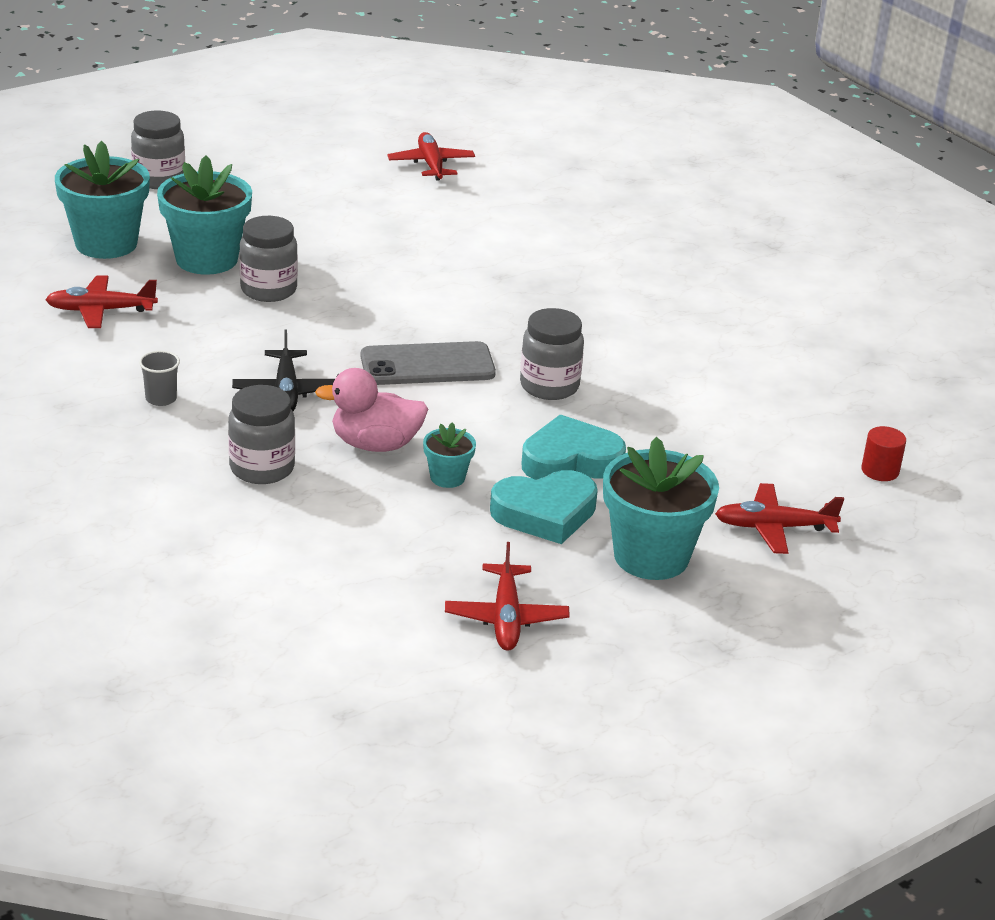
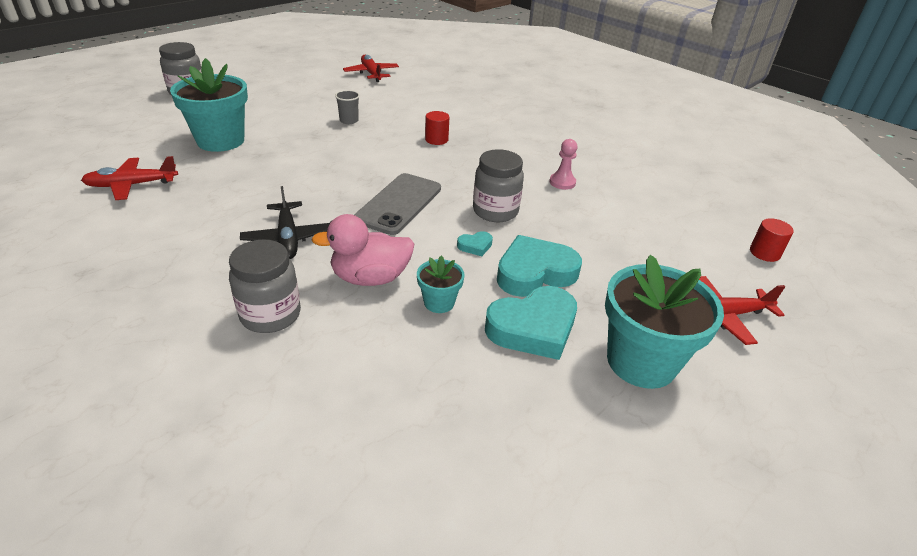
camera: 10 degrees left, 5 degrees up
turquoise flower pot [55,141,150,259] -> none
grey cup [139,350,180,406] -> grey cup moved to [335,90,360,124]
grey jar [239,216,298,302] -> none
grey phone [361,341,496,385] -> grey phone turned 45 degrees counterclockwise [354,173,441,235]
red plane [445,542,570,651] -> none
none -> red cylinder [425,111,449,145]
none -> turquoise heart [457,231,493,256]
none -> pink pawn [549,139,578,190]

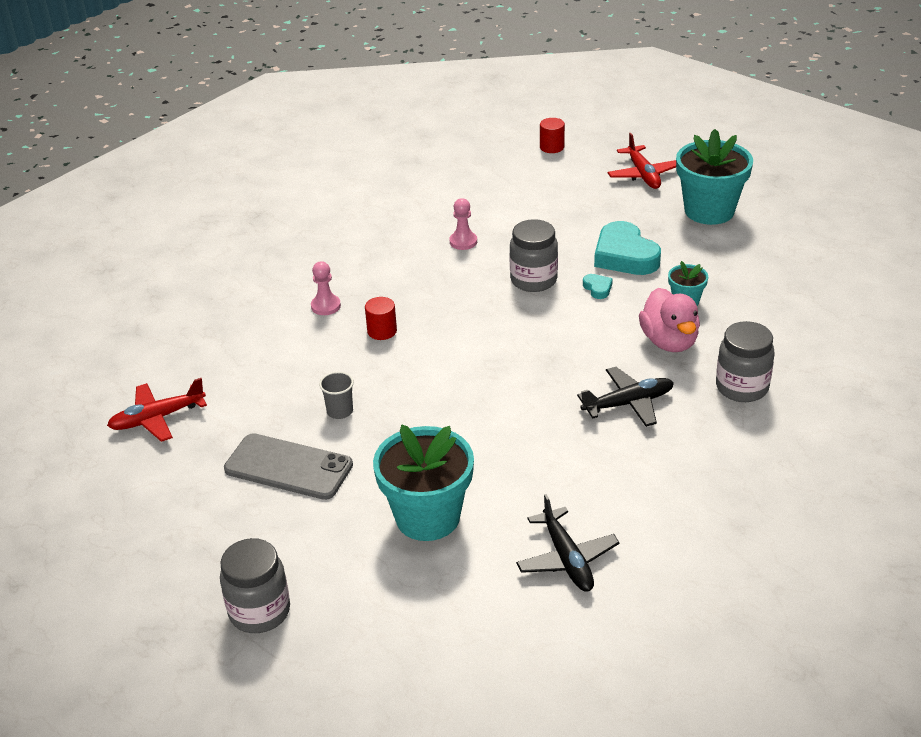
camera: 90 degrees left, 0 degrees up
red plane [81,156,178,200] -> black plane [516,494,619,592]
grey phone [354,173,441,235] -> grey phone moved to [224,433,353,500]
turquoise heart [485,286,577,360] -> none
none -> pink pawn [311,261,341,315]

